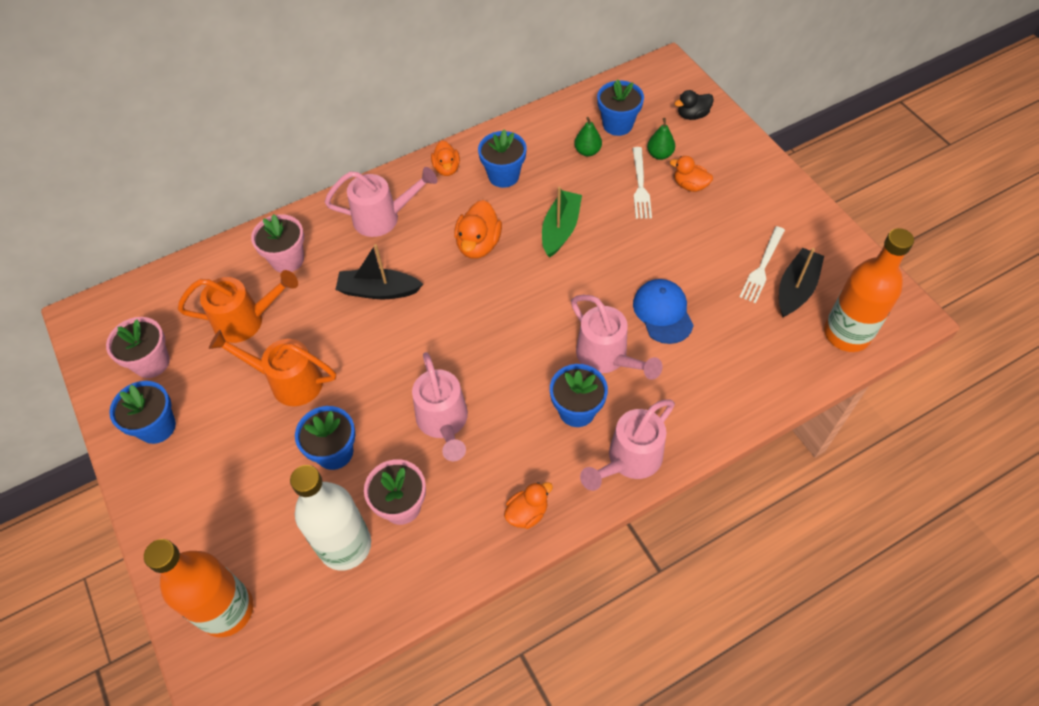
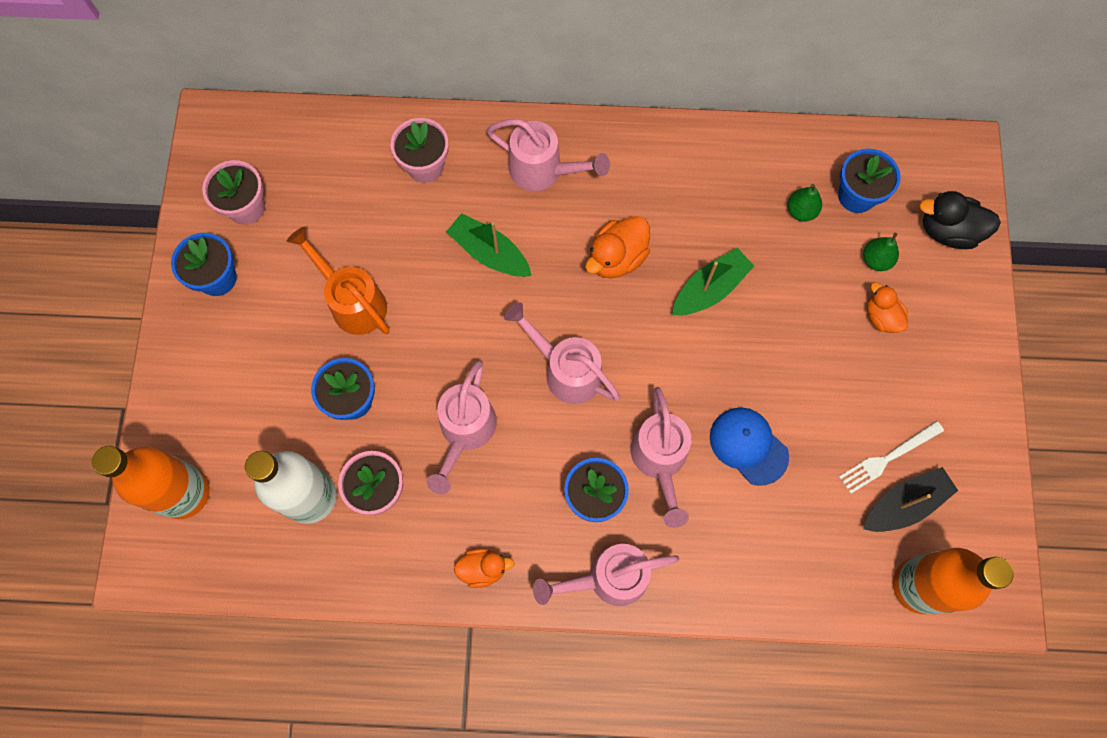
camera: 30 degrees right, 15 degrees up
orange watering can [178,270,298,343] -> none
black boat [335,244,423,299] -> green boat [446,213,532,277]
orange duck [431,141,460,176] -> none
blue flower pot [478,130,527,188] -> none
white fork [633,147,652,219] -> none
blue cap [633,279,694,344] -> blue cap turned 60 degrees counterclockwise [710,407,789,486]
black duck [675,90,714,120] -> black duck [919,191,1001,249], size x1.52
none -> pink watering can [504,302,620,404]

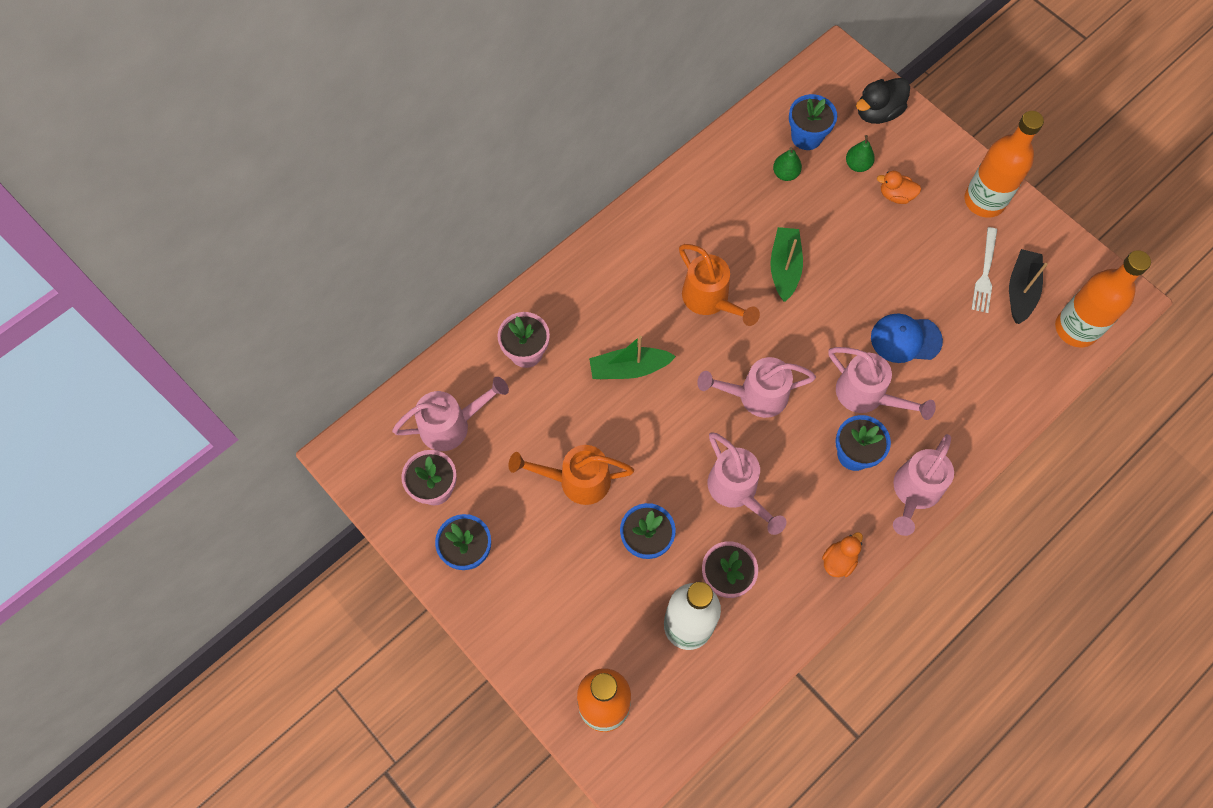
camera: 45 degrees left, 5 degrees down
pink watering can [487,119,610,191] -> pink watering can moved to [392,377,509,451]
orange duck [585,216,650,278] -> orange watering can [679,244,760,326]
none -> orange bottle [964,111,1044,218]

